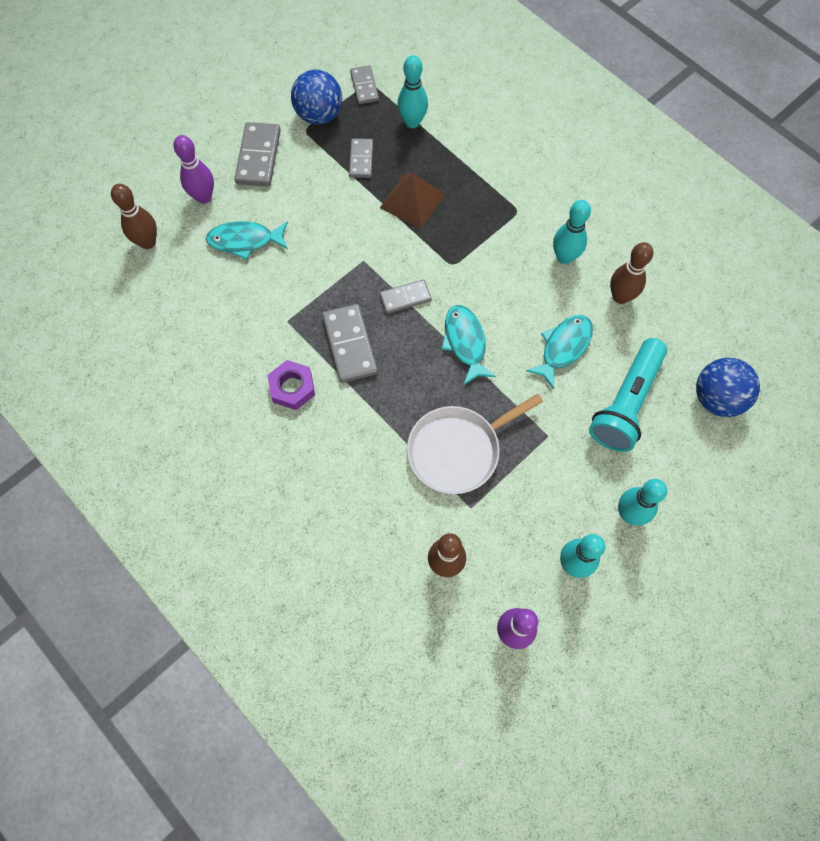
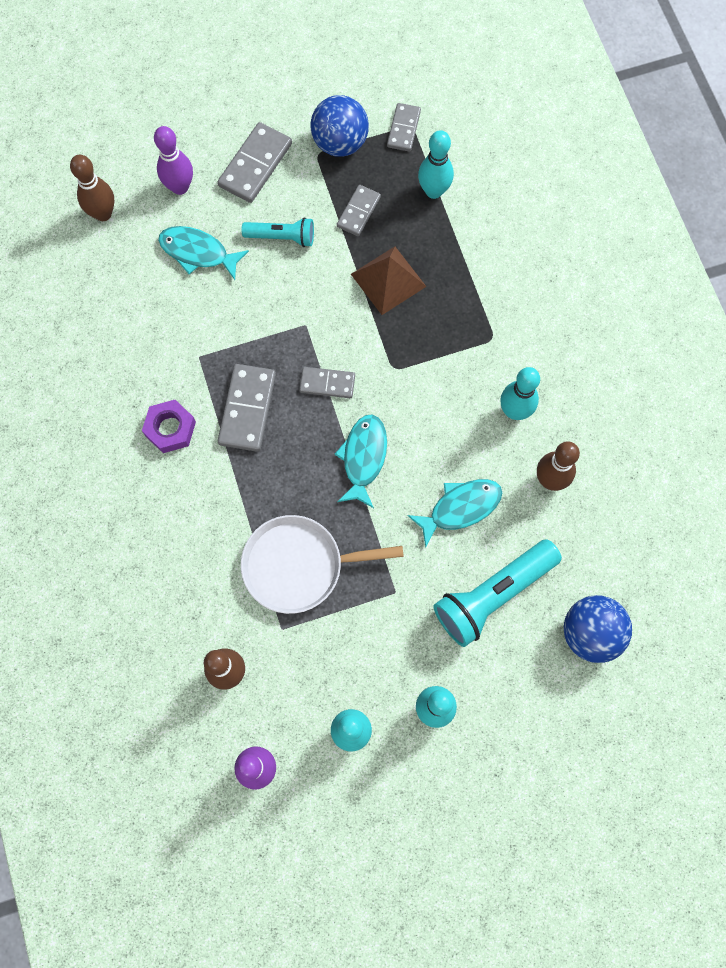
camera: 25 degrees right, 5 degrees up
none -> turquoise flashlight [242,217,314,247]

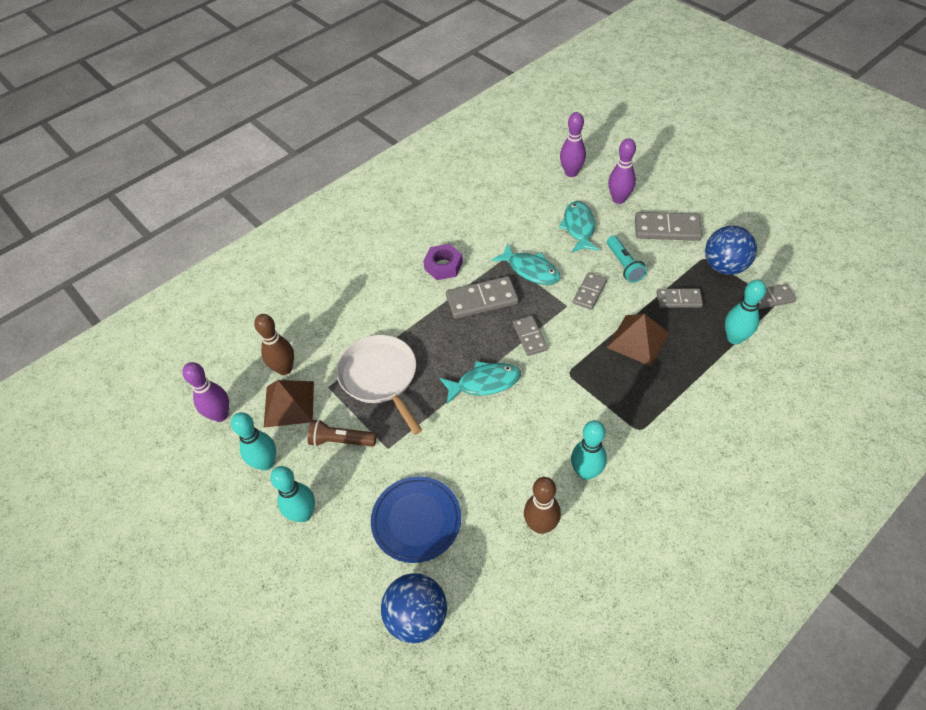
camera: 70 degrees right, 20 degrees down
brown bowling pin [70,155,115,221] -> purple bowling pin [560,112,586,177]
turquoise fish [407,479,502,547] -> turquoise fish moved to [492,243,561,285]
turquoise flashlight [433,539,562,647] -> blue plate [371,476,461,563]
none -> brown pyramid [264,380,314,428]
none -> brown flashlight [307,420,376,447]
none -> grey domino [573,272,607,310]

